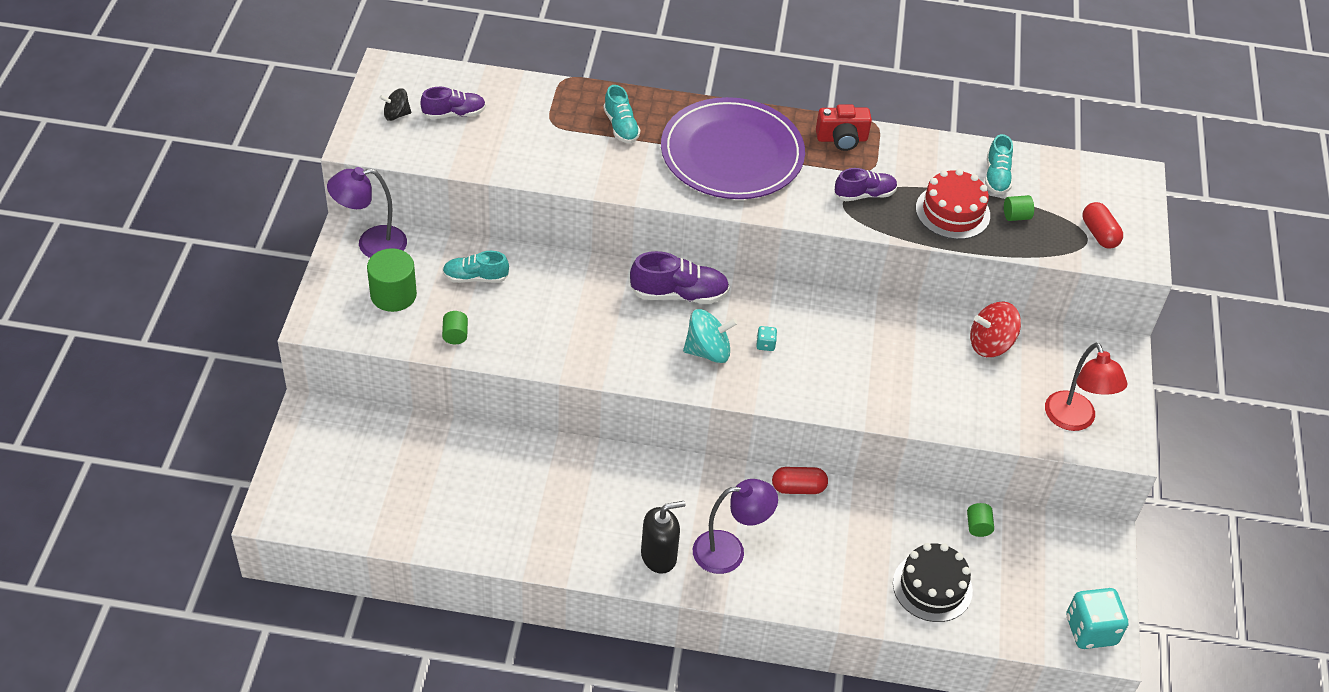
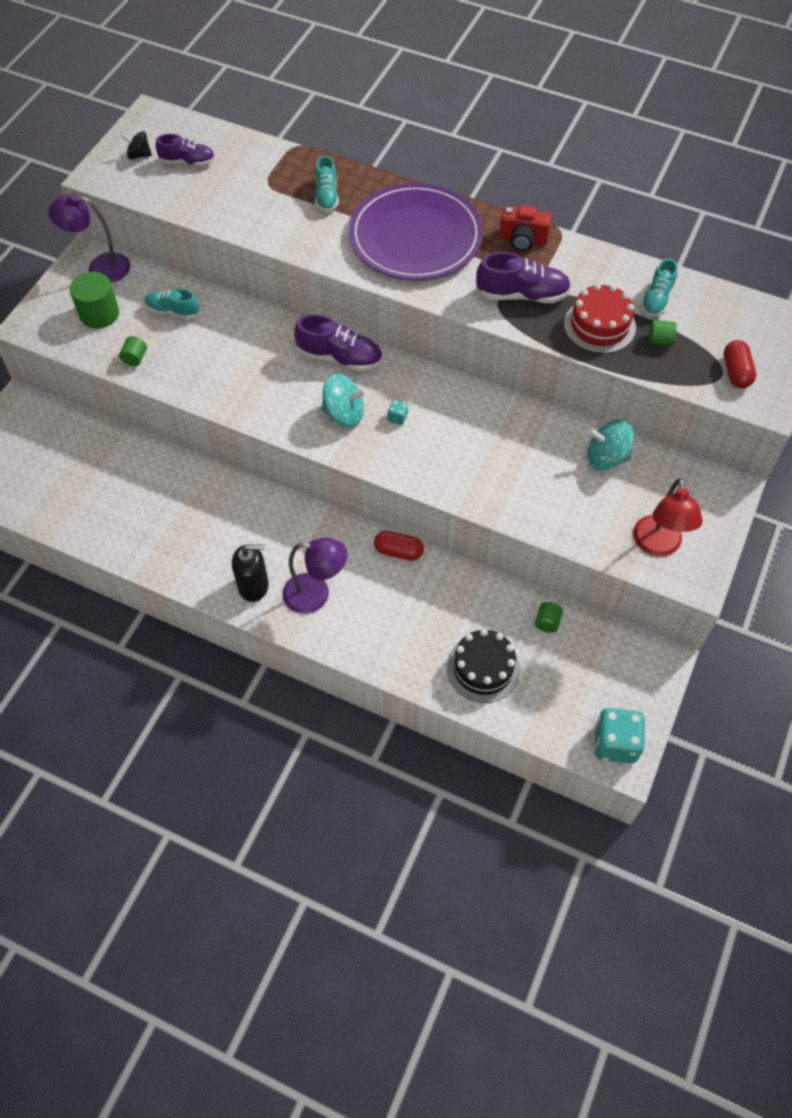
camera: 20 degrees right, 10 degrees up
purple shoe [834,168,897,201] -> purple shoe [476,252,571,303], size x1.51
red spinning top [970,301,1021,357] -> turquoise spinning top [587,419,634,471]

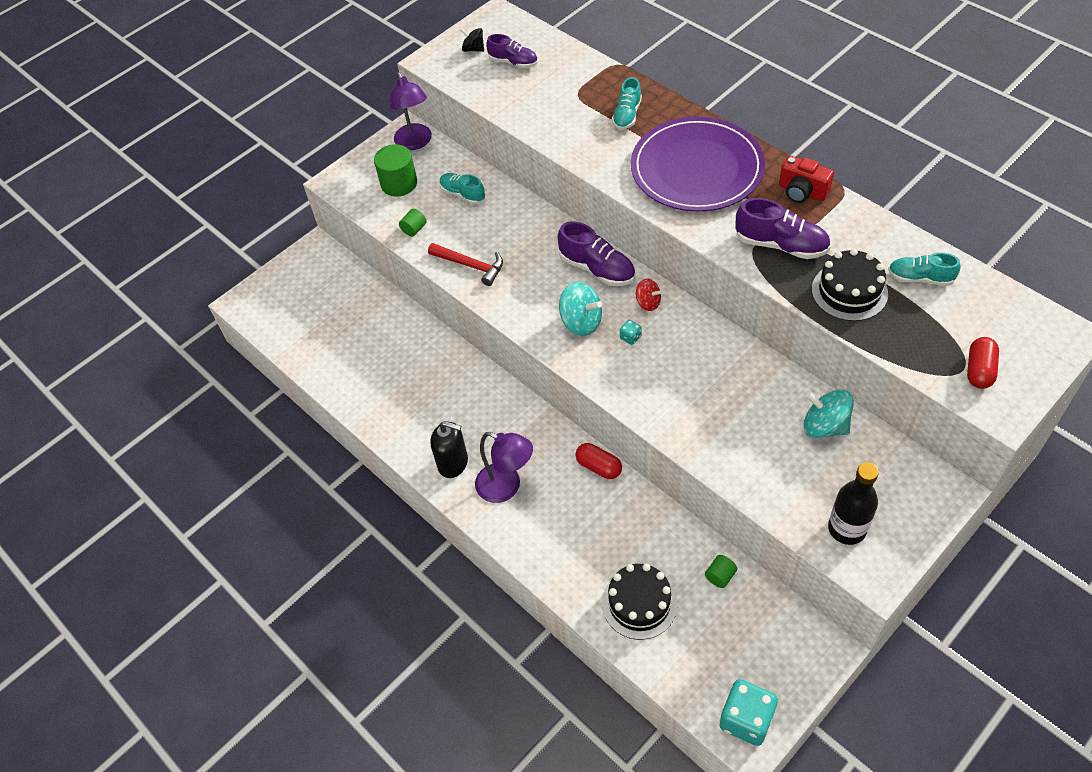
camera: 25 degrees right, 5 degrees down
purple lamp [48,193,130,283] -> purple lamp turned 135 degrees counterclockwise [390,72,432,150]
red cake [564,283,636,354] -> black cake [812,249,888,321]
red lamp [633,478,703,557] -> black bottle [828,462,879,545]
turquoise shoe [641,258,678,317] -> turquoise shoe turned 60 degrees clockwise [888,253,961,286]
green cylinder [649,320,677,346] -> none
none -> red hammer [428,243,503,286]
none -> red spinning top [636,279,662,311]

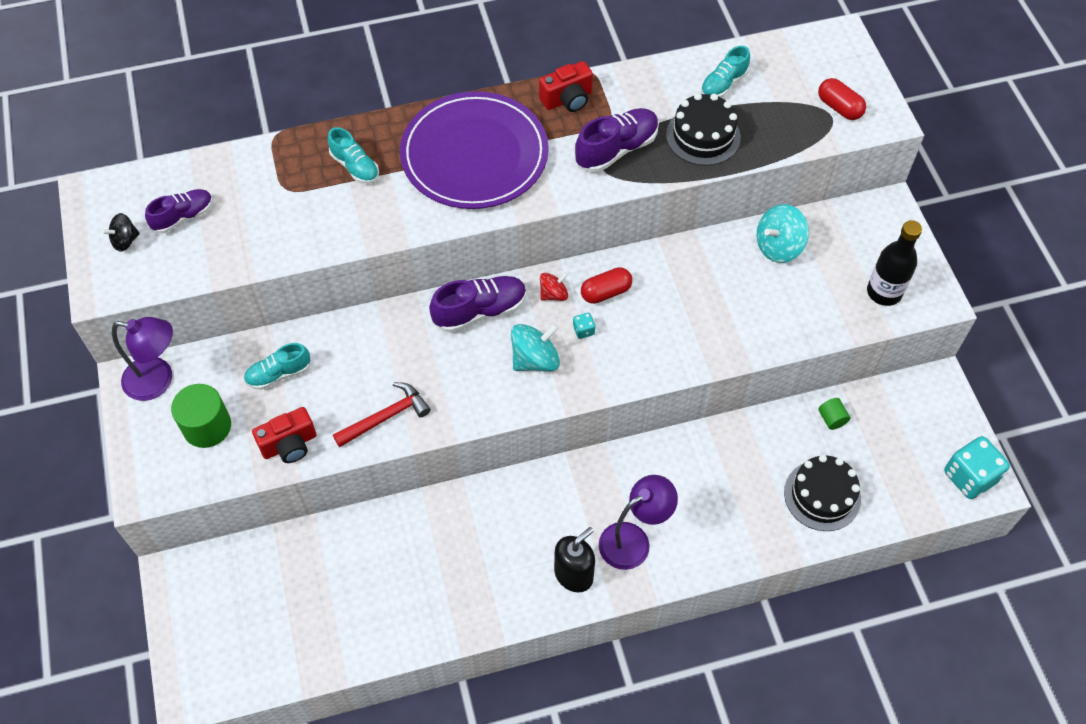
camera: 65 degrees left, 5 degrees up
green cylinder [399,209,426,237] -> red camera [252,407,316,463]
red capsule [575,443,622,479] -> red capsule moved to [581,267,632,304]

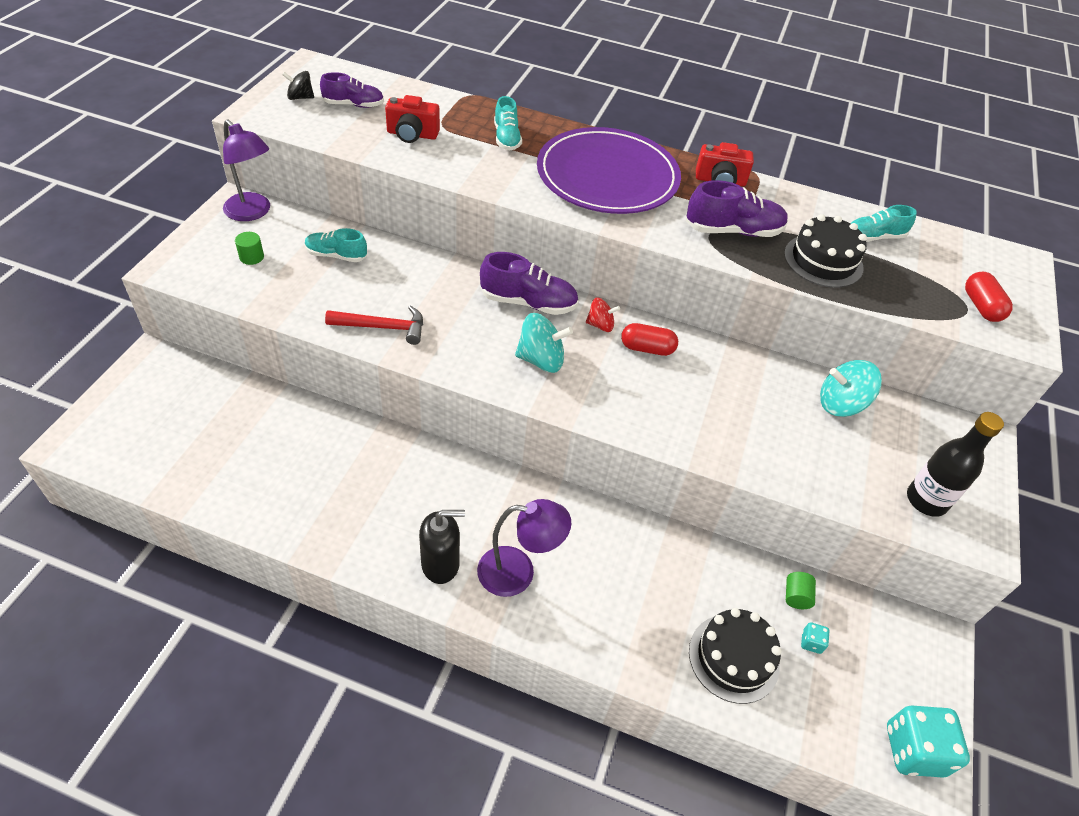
camera: 30 degrees right, 10 degrees down
green cylinder [171,384,231,448] -> green cylinder [235,232,264,265], size x0.53
red camera [252,407,316,463] -> red camera moved to [385,95,440,143]
turquoise dice [573,313,595,339] -> turquoise dice moved to [801,622,829,654]

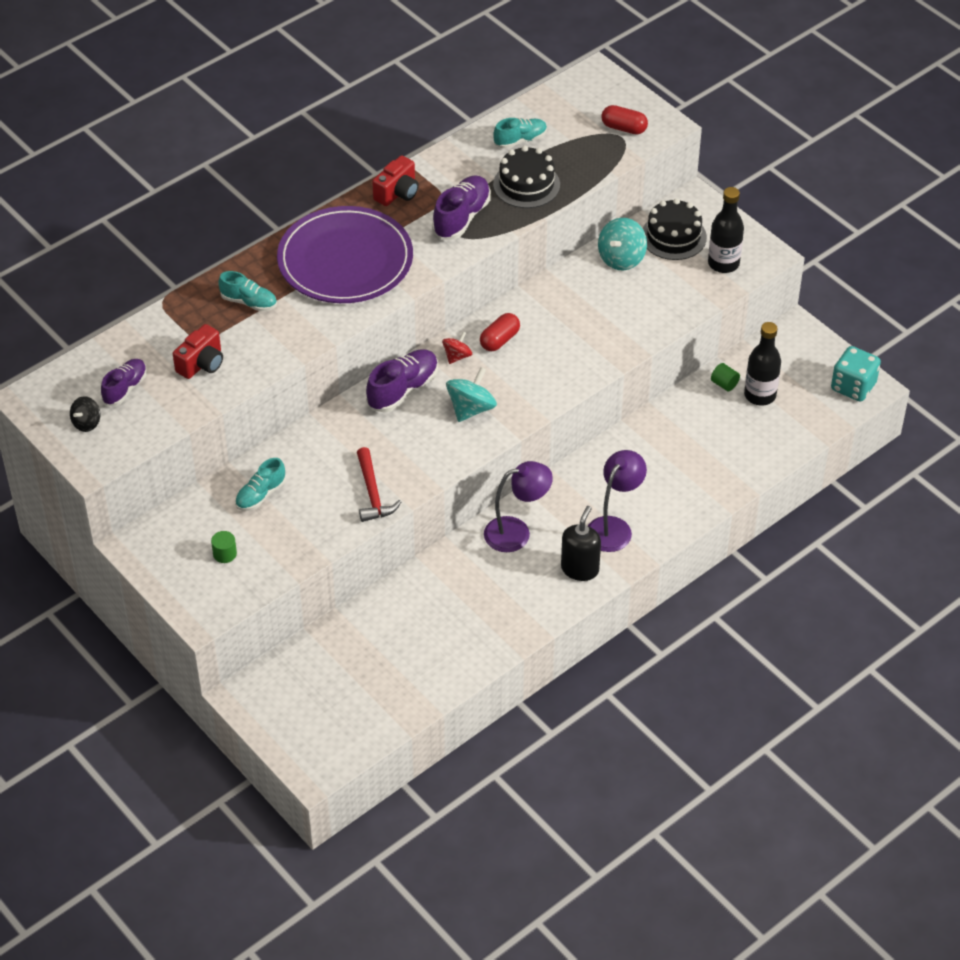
camera: 55 degrees left, 0 degrees up
purple lamp [223,120,270,221] -> purple lamp moved to [484,461,553,552]
red hammer [325,305,423,345] -> red hammer turned 135 degrees clockwise [357,447,401,522]
black cake [689,608,782,704] -> black cake moved to [642,198,707,260]
turquoise dice [801,622,829,654] -> black bottle [744,322,781,406]
turquoise shoe [850,205,917,242] -> turquoise shoe turned 135 degrees counterclockwise [493,118,547,149]

